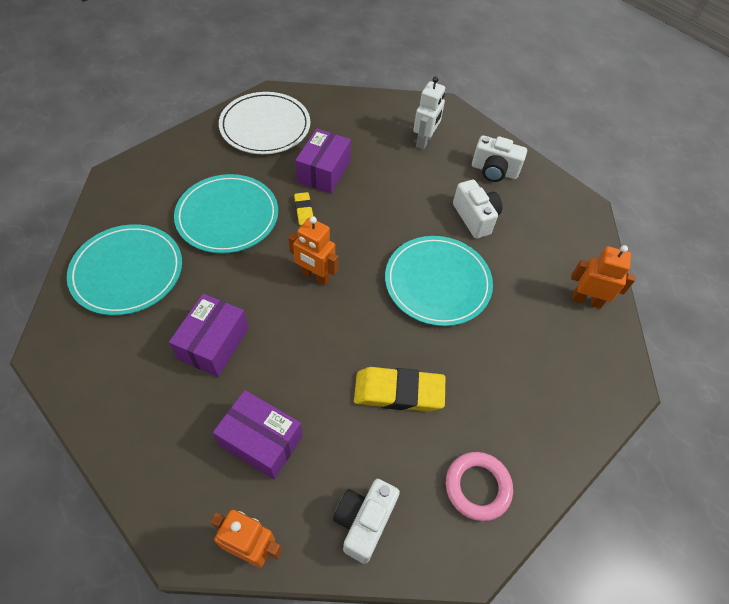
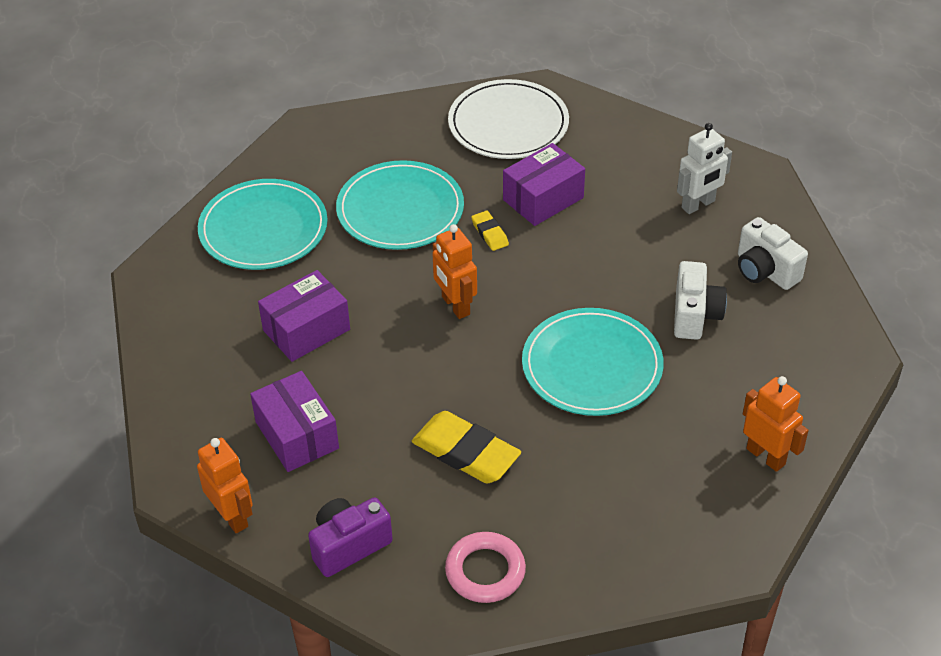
camera: 35 degrees right, 10 degrees down
yellow eraser [294,192,313,225] -> yellow eraser turned 45 degrees counterclockwise [471,211,509,251]
white camera [333,479,400,564] -> purple camera [308,497,393,577]

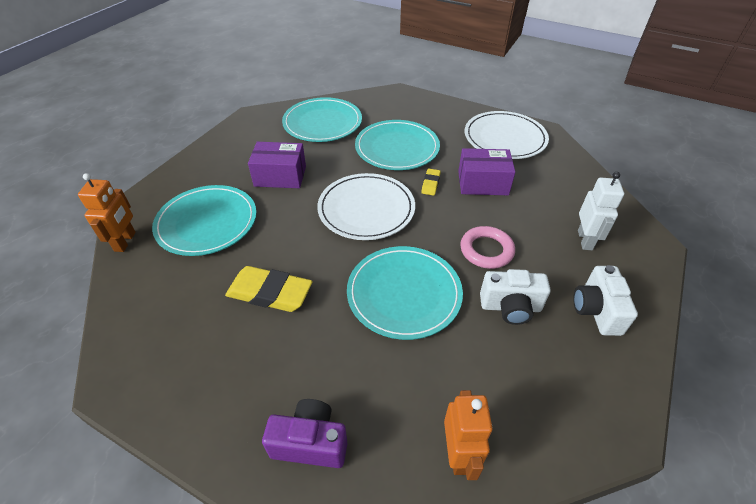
camera: 40 degrees right, 0 degrees up
purple box [250,371,339,472] -> turquoise plate [152,185,257,256]
purple camera [308,497,393,577] -> purple camera moved to [262,399,347,468]
yellow eraser [412,411,521,483] -> yellow eraser turned 60 degrees counterclockwise [225,266,313,312]
orange robot [432,224,477,319] -> white plate [317,173,415,240]
pink ring [445,532,526,603] -> pink ring moved to [460,226,515,269]
white camera [674,261,727,340] -> white camera turned 45 degrees clockwise [480,269,551,325]
white robot [677,123,732,214] -> white robot turned 90 degrees counterclockwise [578,172,624,250]

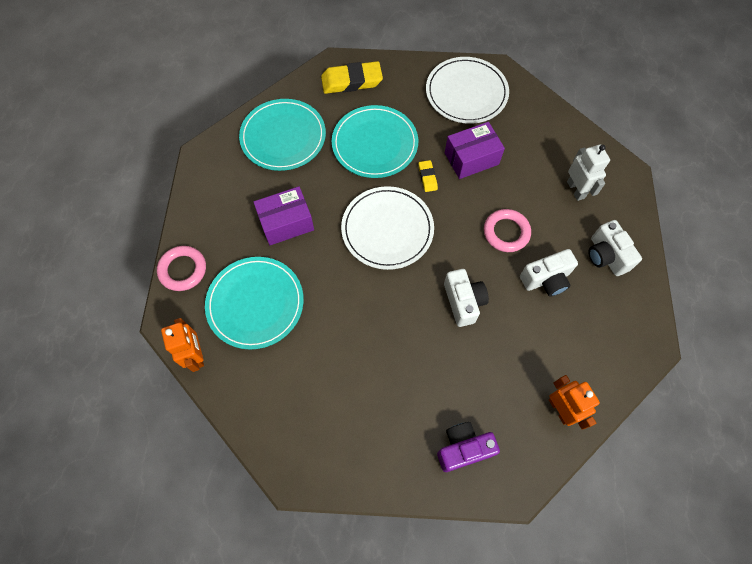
camera: 25 degrees left, 20 degrees up
yellow eraser [225,266,313,312] -> yellow eraser moved to [321,61,383,94]
turquoise plate [347,246,463,340] -> white camera [444,269,489,327]
none -> pink ring [157,246,206,291]

